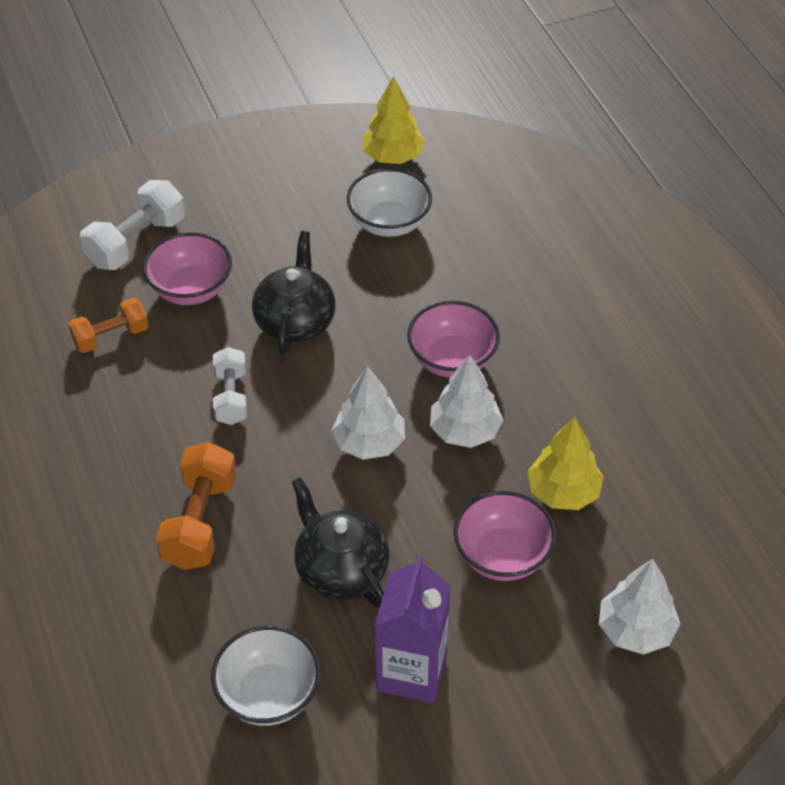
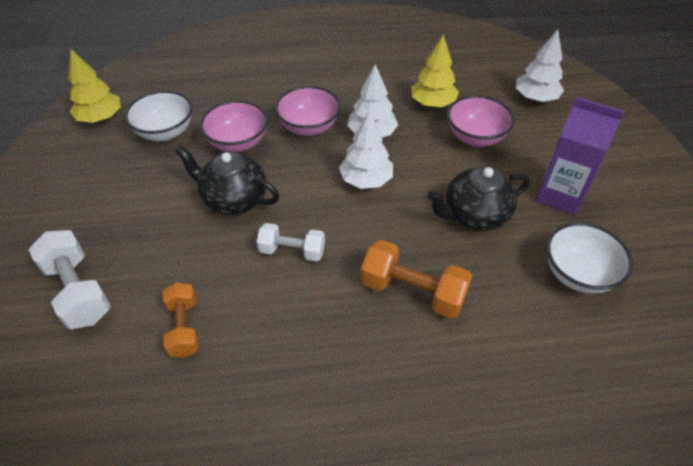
camera: 75 degrees left, 0 degrees up
pink bowl [143,232,232,305] -> pink bowl moved to [200,100,268,152]

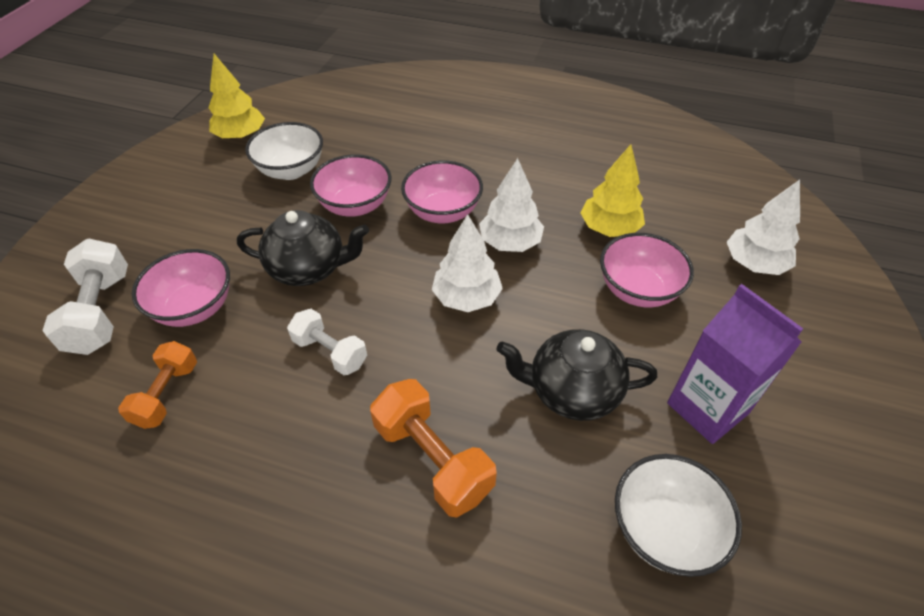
camera: 25 degrees right, 0 degrees up
black teapot [175,146,279,215] -> black teapot turned 135 degrees clockwise [237,210,369,286]
none -> pink bowl [132,249,230,327]

